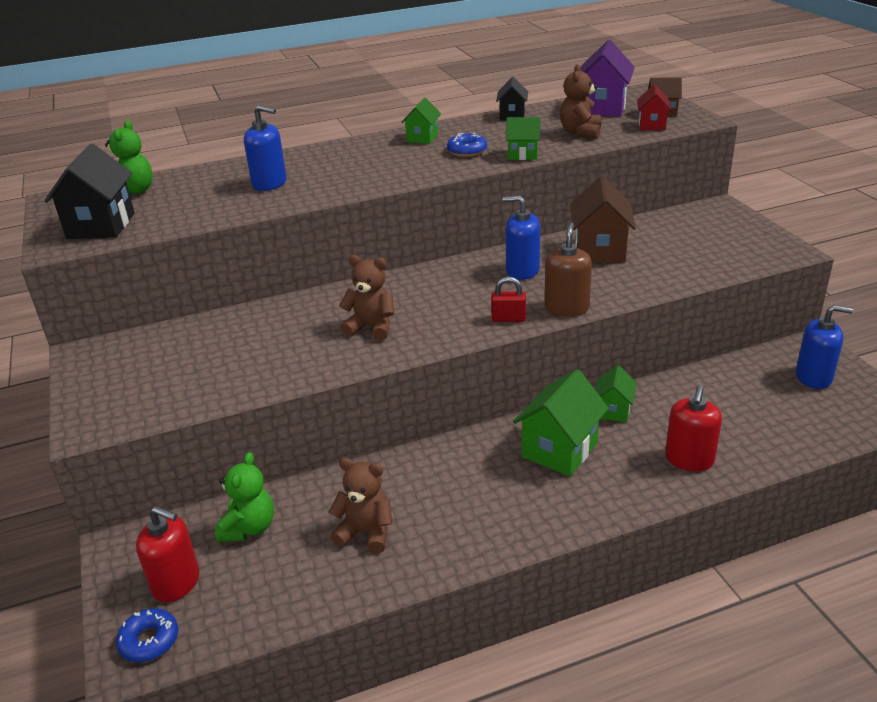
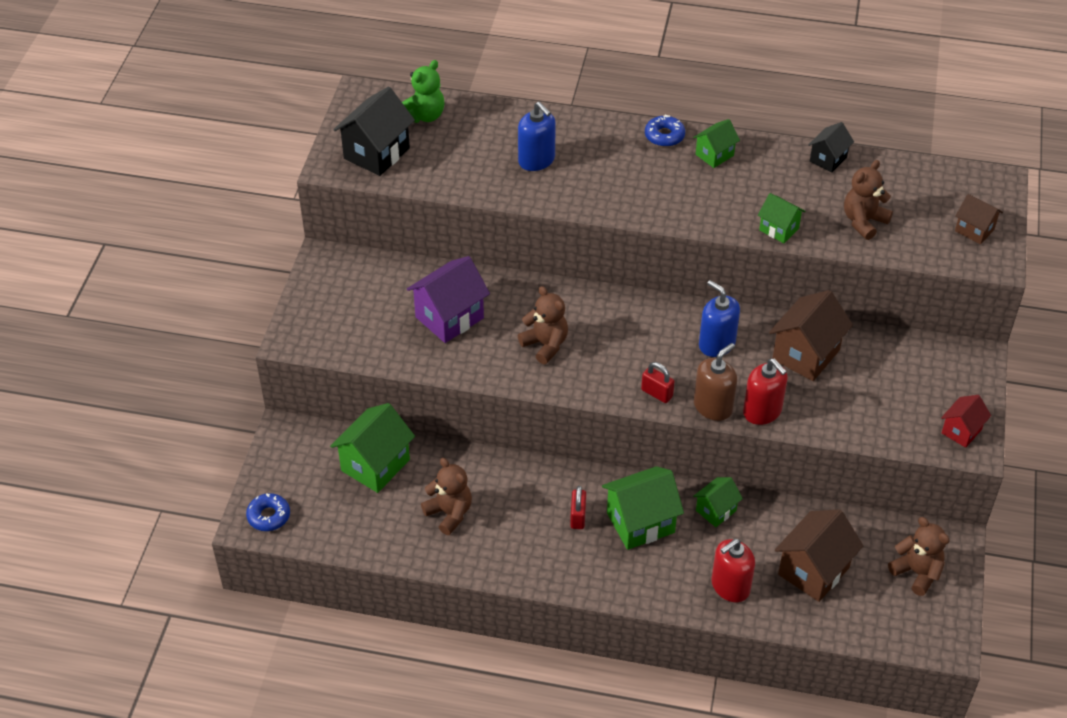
camera: 30 degrees right, 15 degrees up
red soap dispenser [136,506,200,602] -> red soap dispenser moved to [743,359,788,425]
green teddy bear [215,452,274,542] -> green house [330,403,415,493]
blue donut [447,133,487,157] -> blue donut moved to [645,114,685,147]
purple house [581,40,635,117] -> purple house moved to [407,256,490,343]
red house [637,84,672,130] -> red house moved to [941,395,991,448]
blue soap dispenser [796,305,853,389] -> brown teddy bear [888,517,950,596]
none -> red padlock [570,486,586,529]
none -> brown house [775,509,863,602]

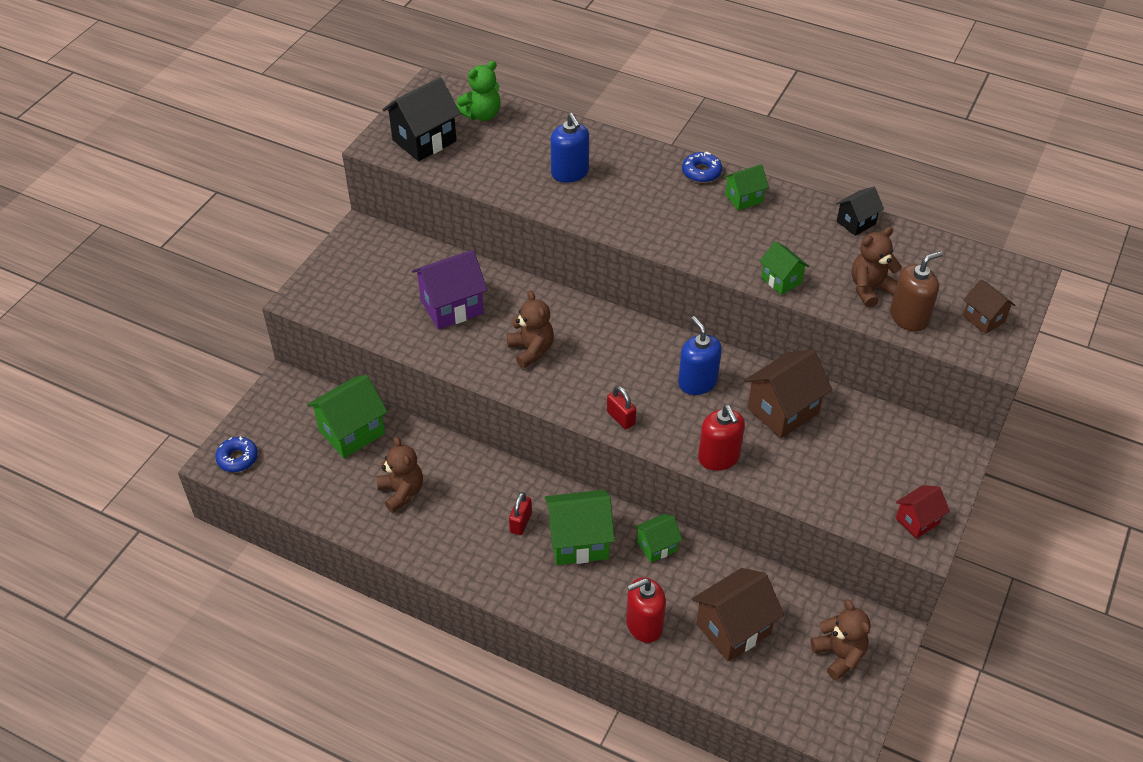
camera: 15 degrees right, 0 degrees up
brown soap dispenser [694,343,737,421] -> brown soap dispenser moved to [890,251,943,332]

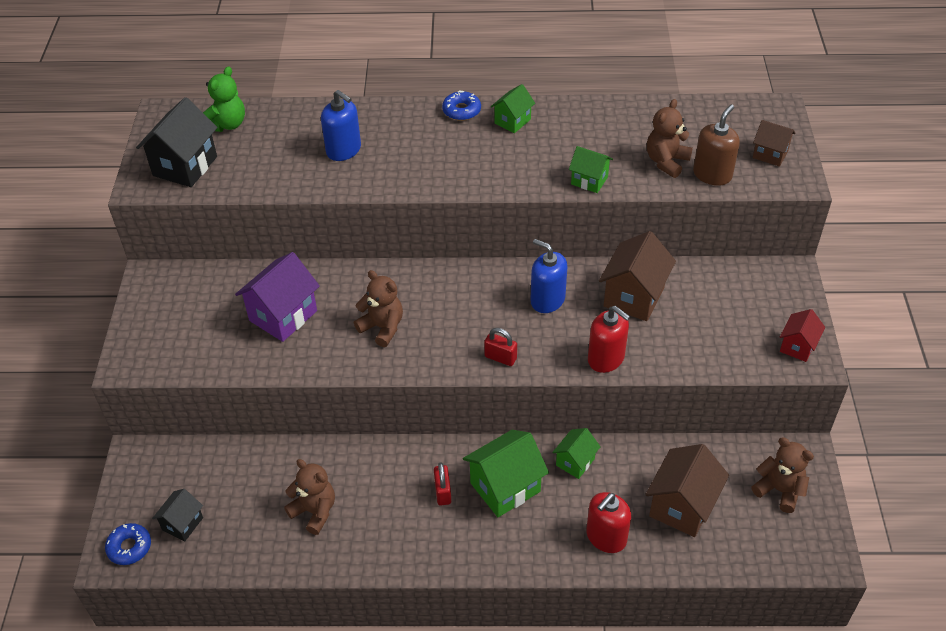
camera: 25 degrees left, 0 degrees up
green house [307,375,388,458] -> none
black house [836,187,884,236] -> black house moved to [152,489,203,542]

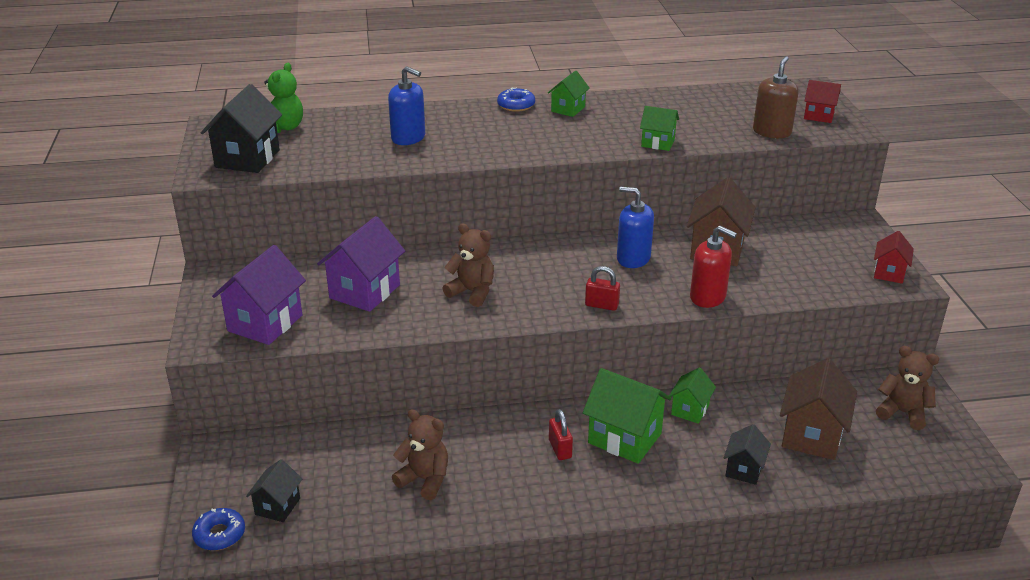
camera: 10 degrees left, 15 degrees down
green house [463,430,549,517] -> green house turned 75 degrees clockwise [583,368,672,464]
red soap dispenser [586,492,631,553] -> black house [724,424,771,485]
brown teddy bear [647,99,693,178] -> none
brown house [753,120,796,167] -> red house [804,80,841,123]
none -> purple house [212,245,306,345]

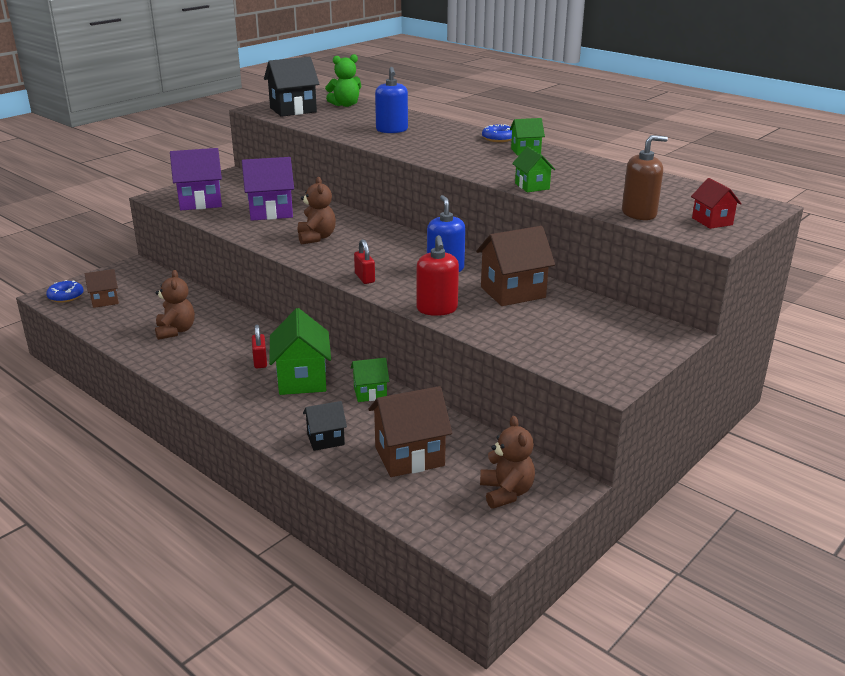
camera: 50 degrees right, 5 degrees down
black house [246,459,302,522] -> brown house [85,269,119,308]
red padlock [549,409,573,460] -> red padlock turned 45 degrees counterclockwise [252,324,267,368]
red house [874,231,914,284] -> none

